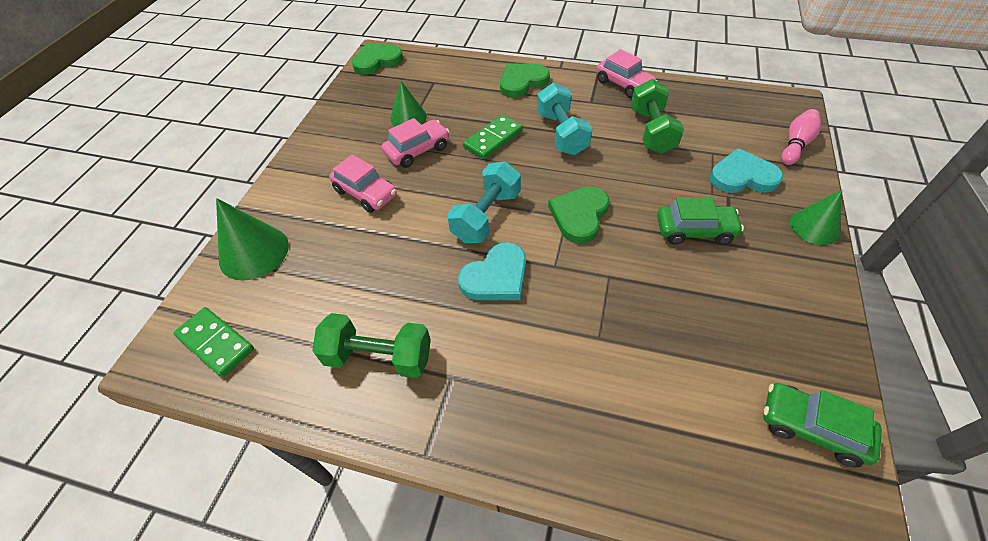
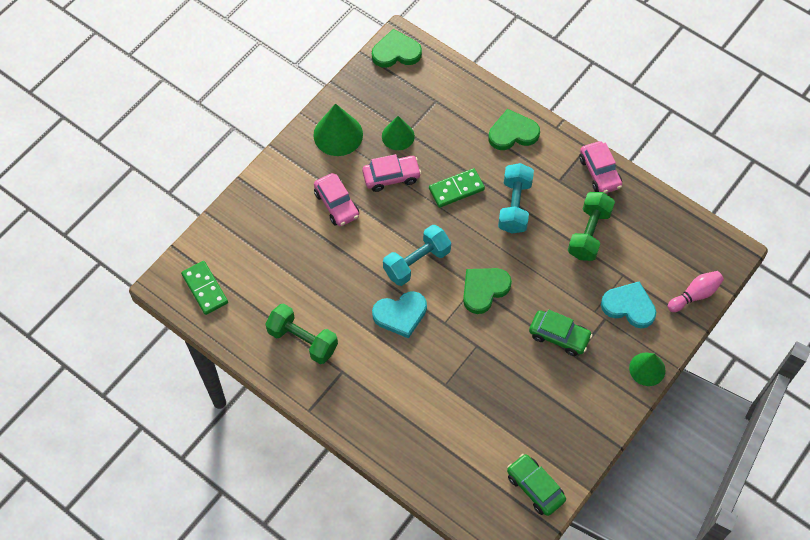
camera: 20 degrees right, 10 degrees up
green cone [216,198,289,281] -> green cone moved to [313,103,363,156]

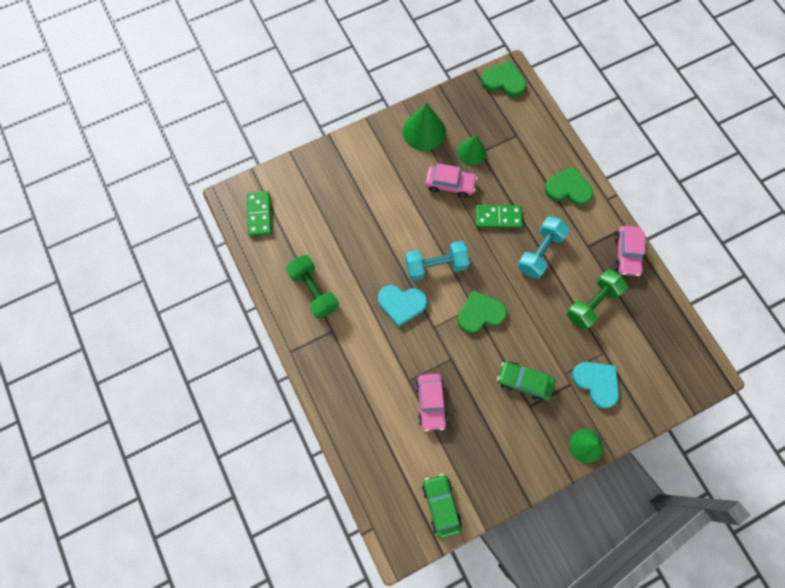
camera: 25 degrees right, 10 degrees up
pink car [314,173,359,226] -> pink car moved to [415,374,448,431]
green car [529,310,593,356] -> green car turned 150 degrees clockwise [497,362,555,402]
pink bowling pin [668,271,724,312] -> none

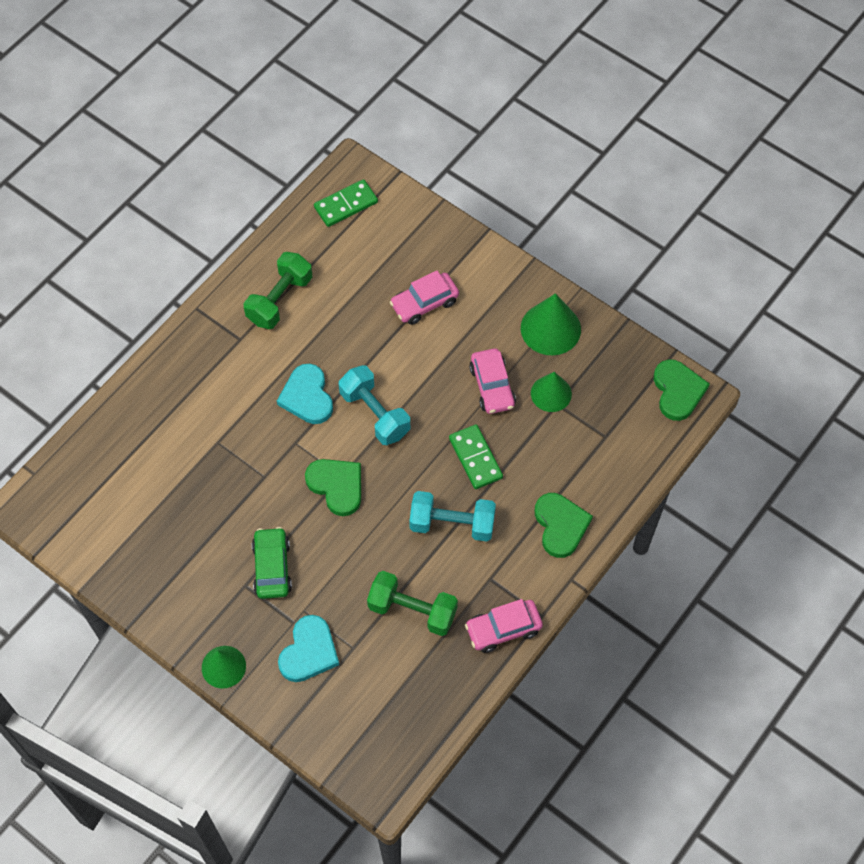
camera: 65 degrees right, 10 degrees down
pink car [415,374,448,431] -> pink car moved to [390,271,459,325]
green car [422,474,462,538] -> none

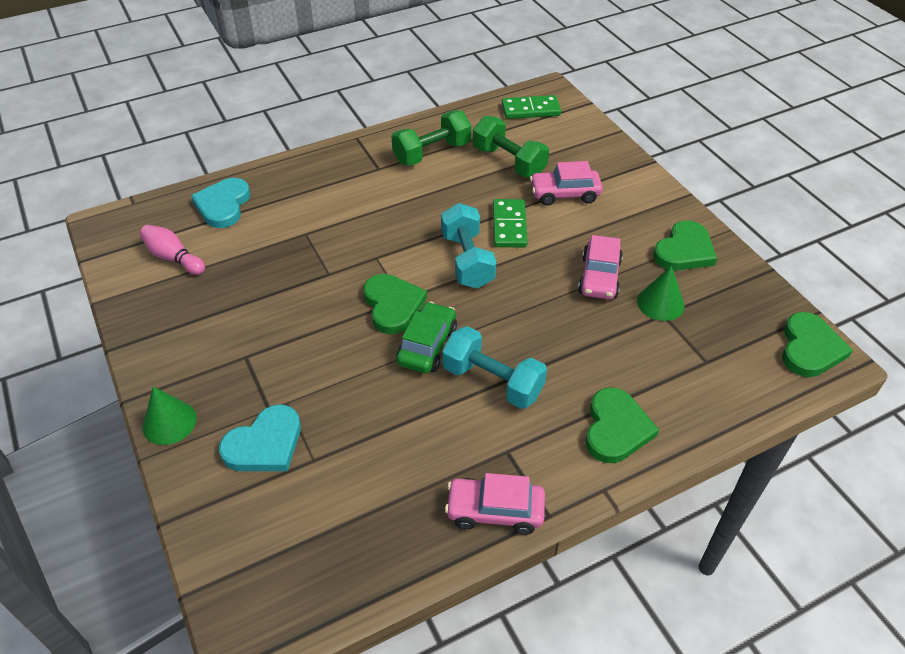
camera: 25 degrees right, 15 degrees down
green car [252,527,292,599] -> green car moved to [396,301,457,373]
turquoise heart [277,364,333,424] -> turquoise heart moved to [191,178,250,228]
green dumbbell [367,571,458,636] -> green dumbbell moved to [473,116,549,178]
green domino [449,425,503,489] -> green domino moved to [493,199,527,247]
green cone [521,293,581,355] -> green heart [653,220,717,270]
none -> pink bowling pin [140,225,205,275]

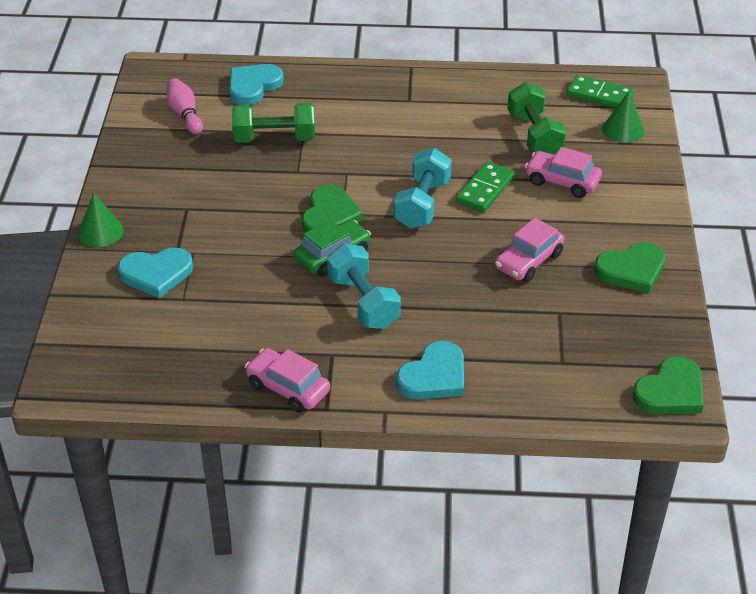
camera: 30 degrees right, 5 degrees down
green dumbbell [391,110,471,166] -> green dumbbell moved to [232,103,315,143]
green heart [585,387,659,463] -> turquoise heart [396,341,464,399]
green cone [637,266,685,321] -> green cone moved to [602,92,644,143]

